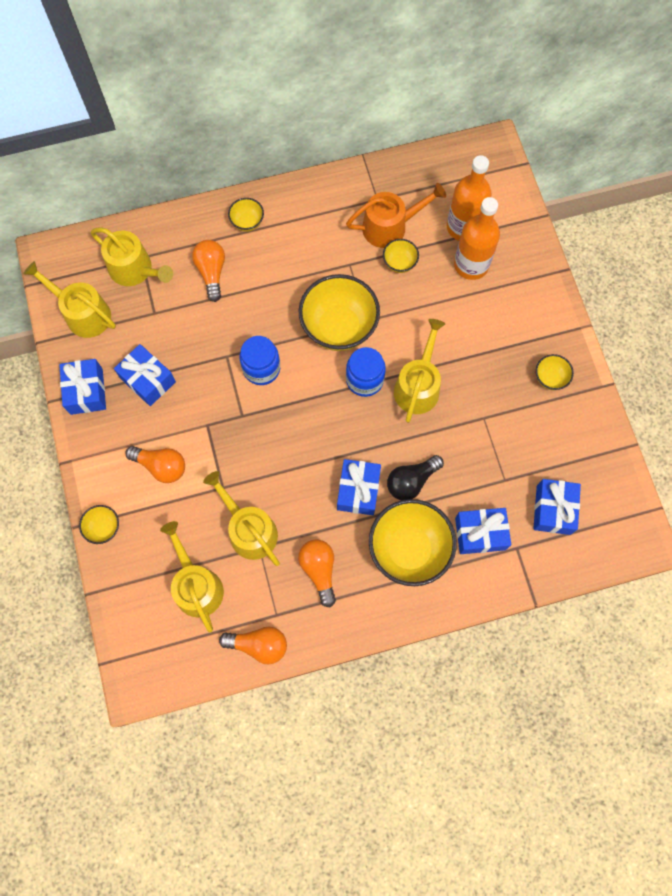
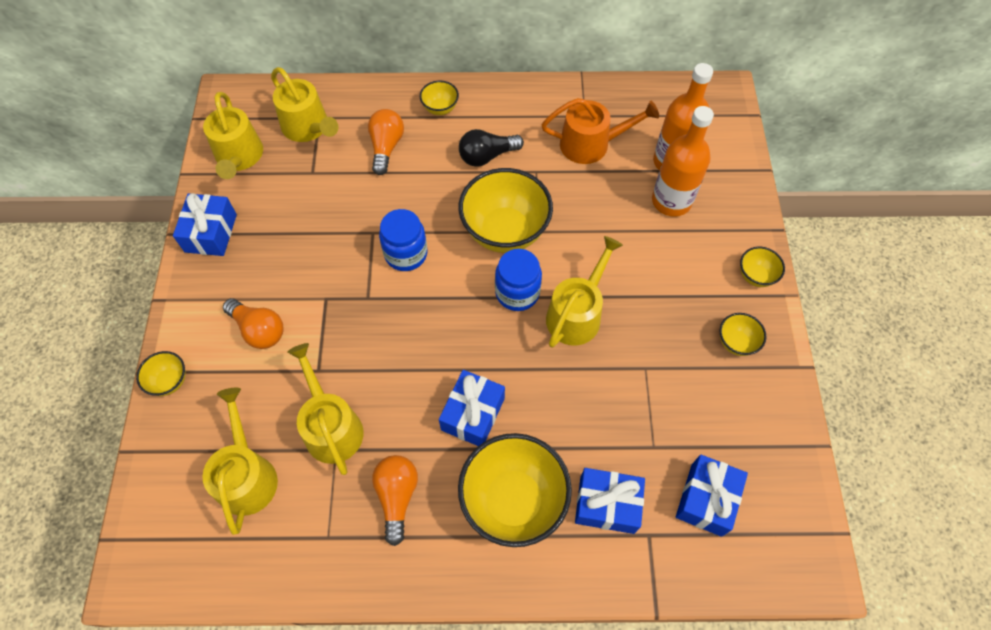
camera: 15 degrees right, 10 degrees down
yellow watering can [23,261,116,338] -> yellow watering can turned 150 degrees counterclockwise [203,92,263,179]
blue gift [114,344,176,406] -> none
orange light bulb [219,627,287,664] -> none
yellow bowl [383,239,419,273] -> yellow bowl moved to [740,247,785,287]
black light bulb [387,455,444,500] -> black light bulb moved to [459,129,524,167]

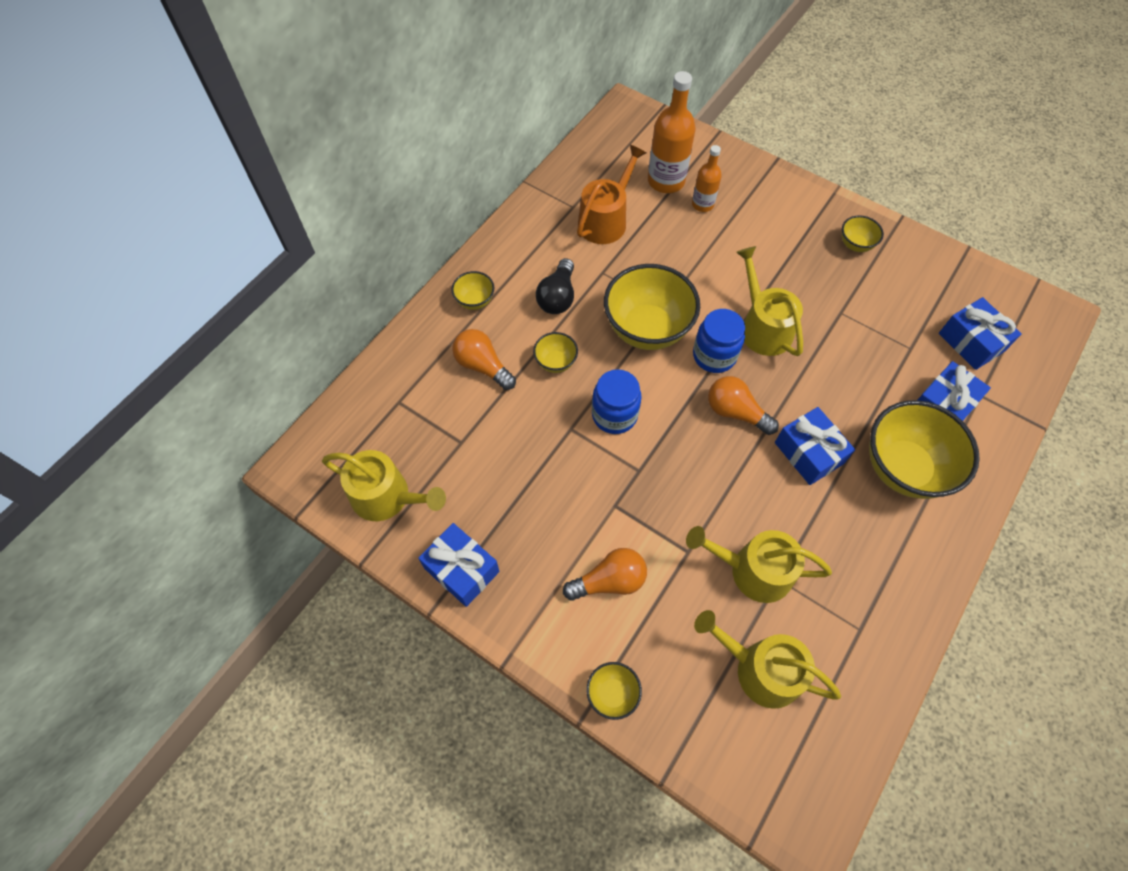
camera: 55 degrees left, 0 degrees up
yellow watering can [271,67,338,142] -> none
orange light bulb [372,455,418,546] -> orange light bulb moved to [708,376,779,435]
orange bottle [652,106,714,217] -> orange bottle [692,145,722,212], size x0.59
yellow bowl [740,247,785,287] -> yellow bowl moved to [533,332,578,373]

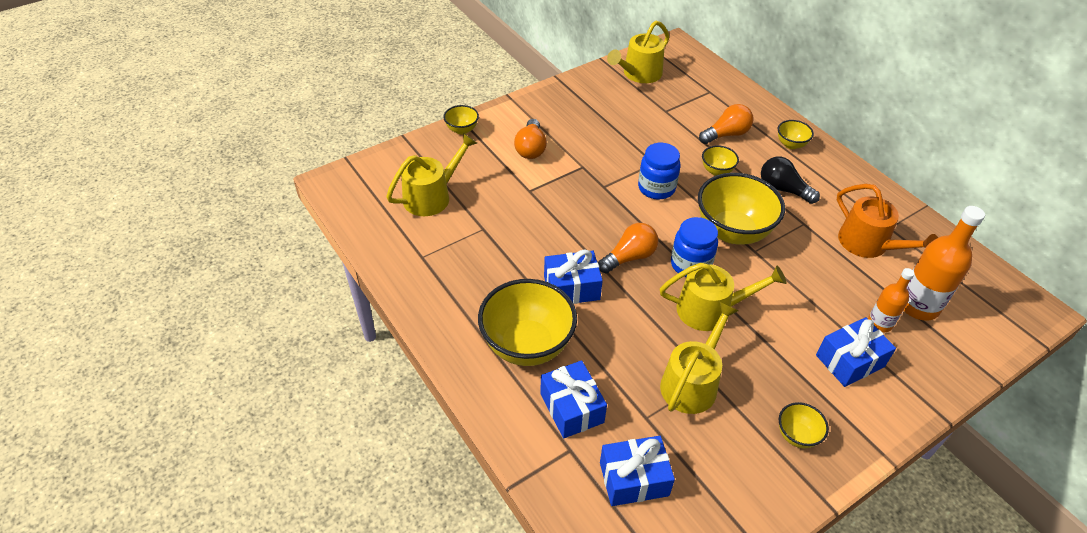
camera: 110 degrees right, 15 degrees down
blue gift [418,523,499,607] -> blue gift moved to [816,317,896,387]
yellow watering can [686,526,832,603] -> yellow watering can moved to [660,302,738,414]

